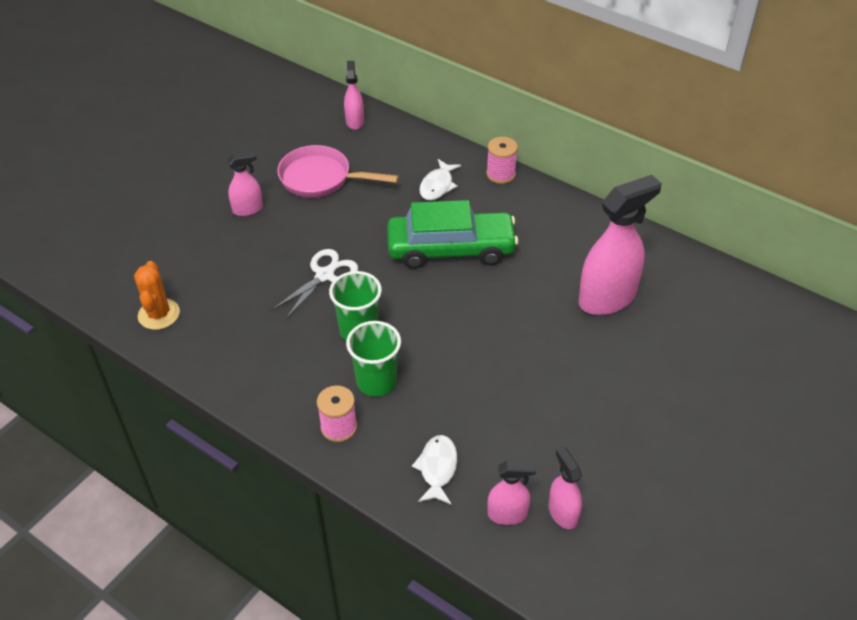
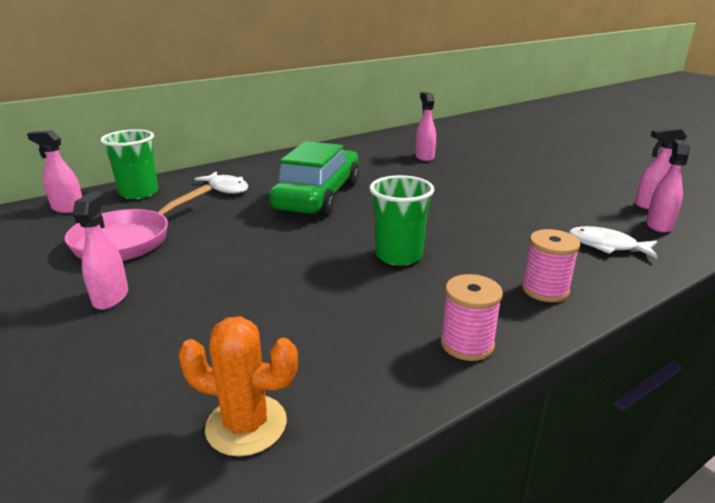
camera: 70 degrees left, 20 degrees down
white scissors [271,249,358,320] -> none
green cup [346,321,401,397] -> green cup moved to [100,129,158,199]
pink spool [486,137,518,184] -> pink spool moved to [441,274,503,361]
pink spray bottle [578,175,662,315] -> pink spray bottle [415,92,436,161], size x0.52

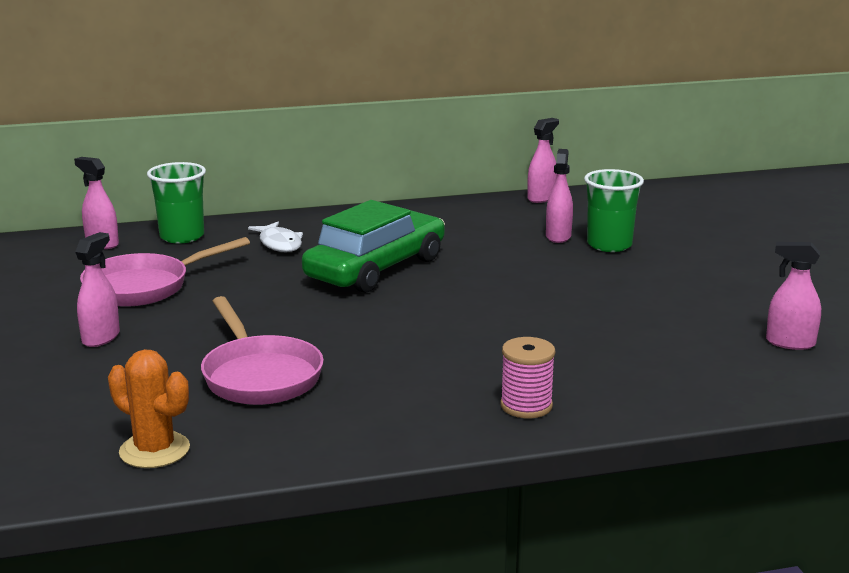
camera: 20 degrees right, 5 degrees down
green cup [369,175,434,266] -> green cup moved to [584,169,644,252]
pink spool [441,274,503,361] -> none
white fish [569,226,658,258] -> none
pink spray bottle [646,139,690,233] -> pink spray bottle moved to [527,118,559,203]
none -> pink pan [201,296,324,405]

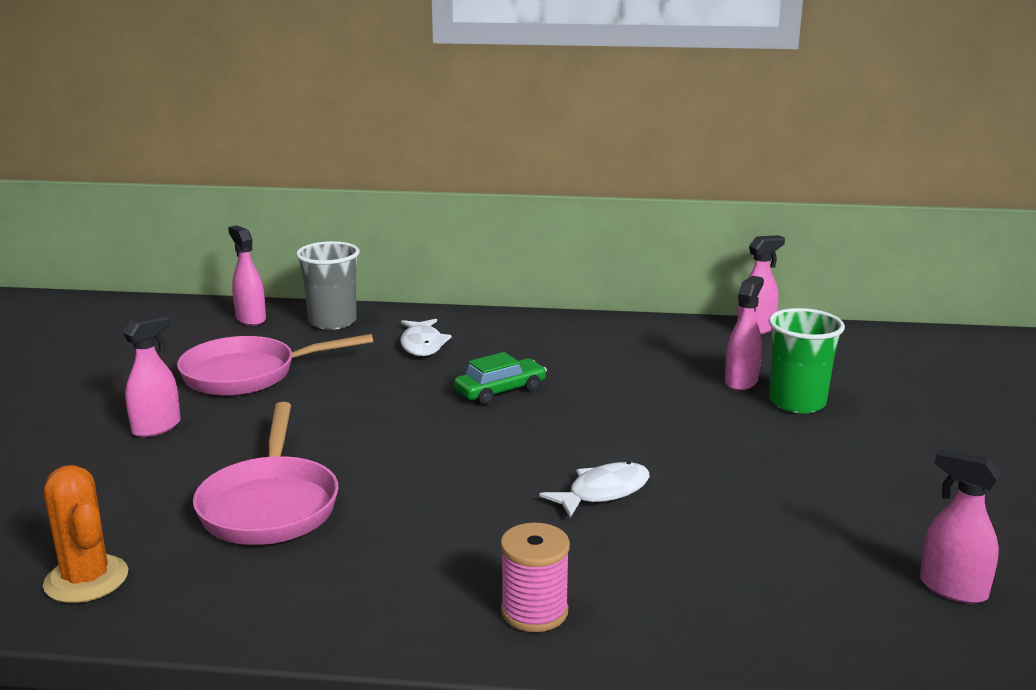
camera: 20 degrees right, 0 degrees up
green cup [147,162,206,244] -> grey cup [296,241,360,330]
green car [302,200,445,293] -> green car [454,352,547,405], size x0.48
none -> white fish [539,461,650,518]

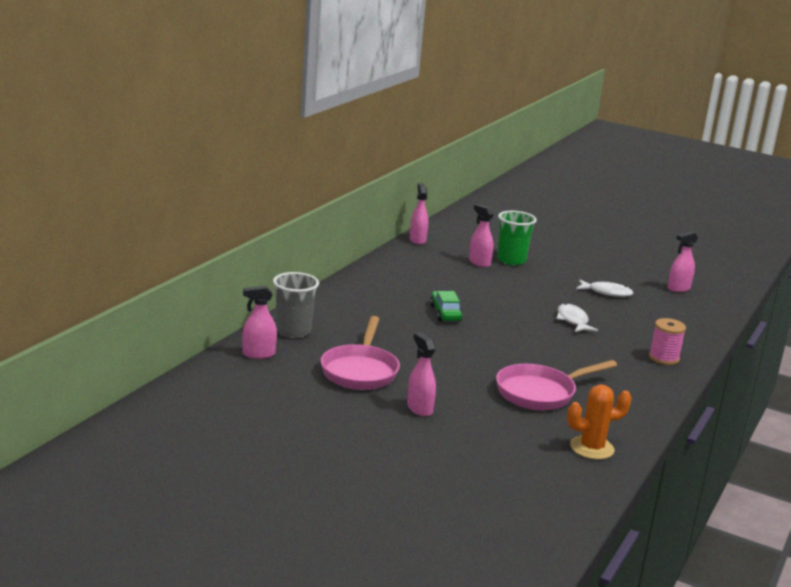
camera: 70 degrees left, 0 degrees up
pink pan [193,402,339,545] -> pink pan turned 135 degrees clockwise [496,360,617,410]
white fish [400,319,452,356] -> white fish moved to [576,279,633,297]

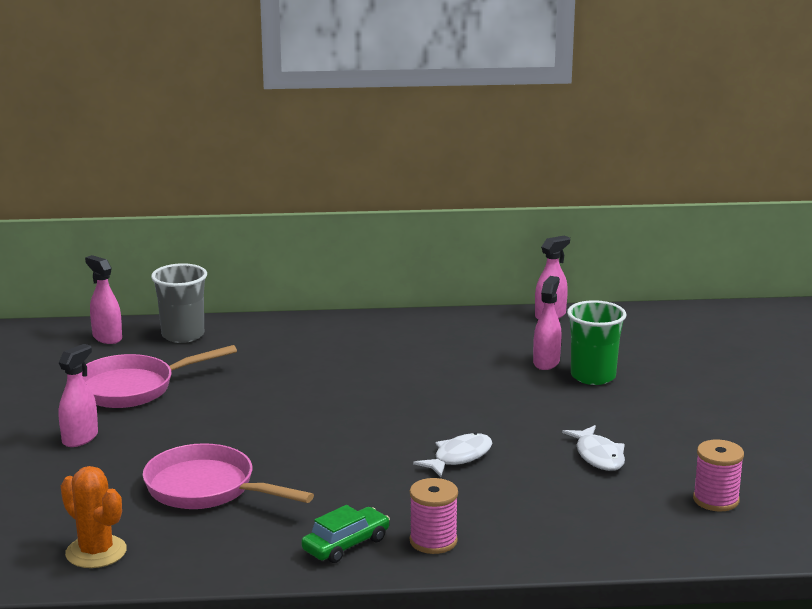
camera: 60 degrees right, 0 degrees up
green car [430,291,463,321] -> green car moved to [301,505,390,563]
pink spray bottle [668,231,698,292] -> pink spool [693,439,744,511]

